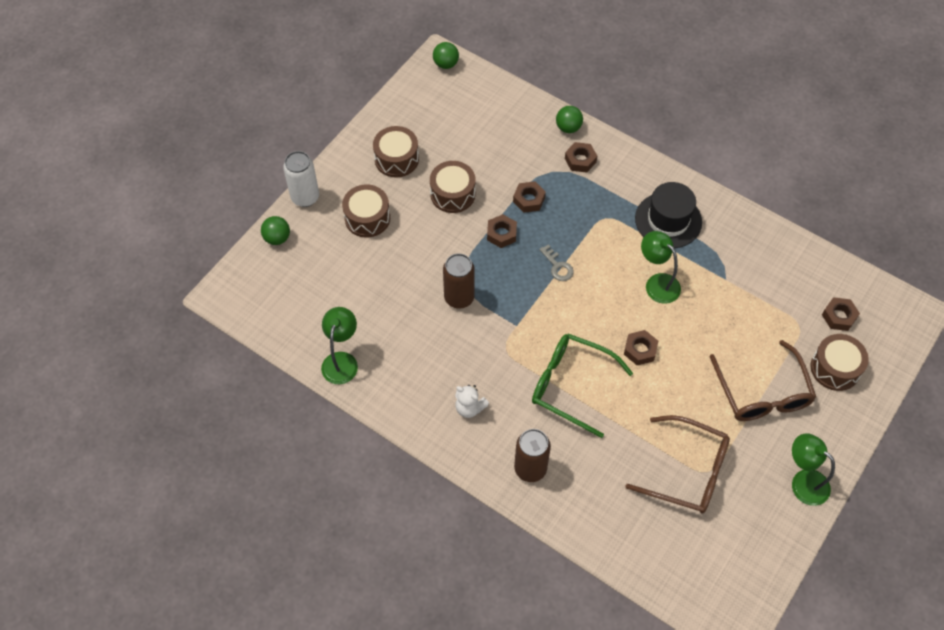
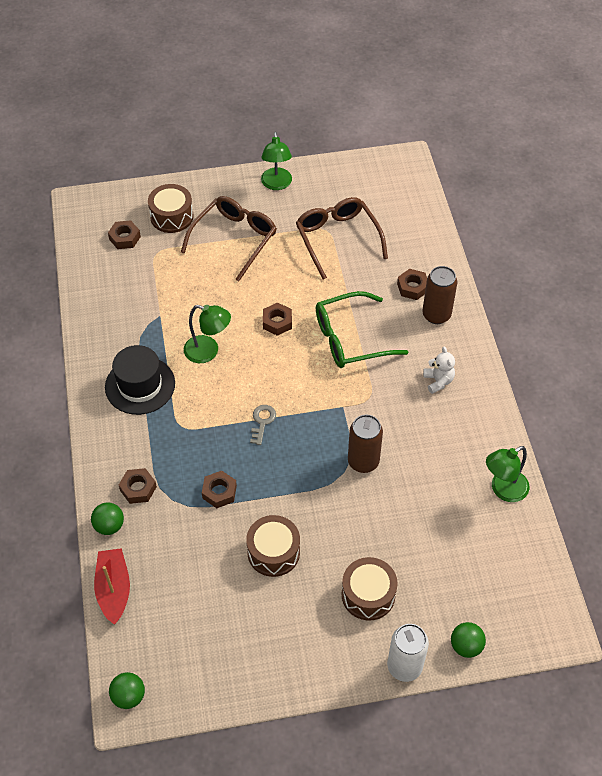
camera: 135 degrees left, 5 degrees down
brown drum [373,126,419,178] -> none
brown nut [487,214,517,248] -> brown nut moved to [397,269,427,300]
green glasses [532,333,633,438] -> green glasses turned 90 degrees clockwise [316,291,408,368]
green lamp [641,231,681,304] -> green lamp turned 75 degrees counterclockwise [184,305,231,363]
none -> red boat [94,548,130,625]

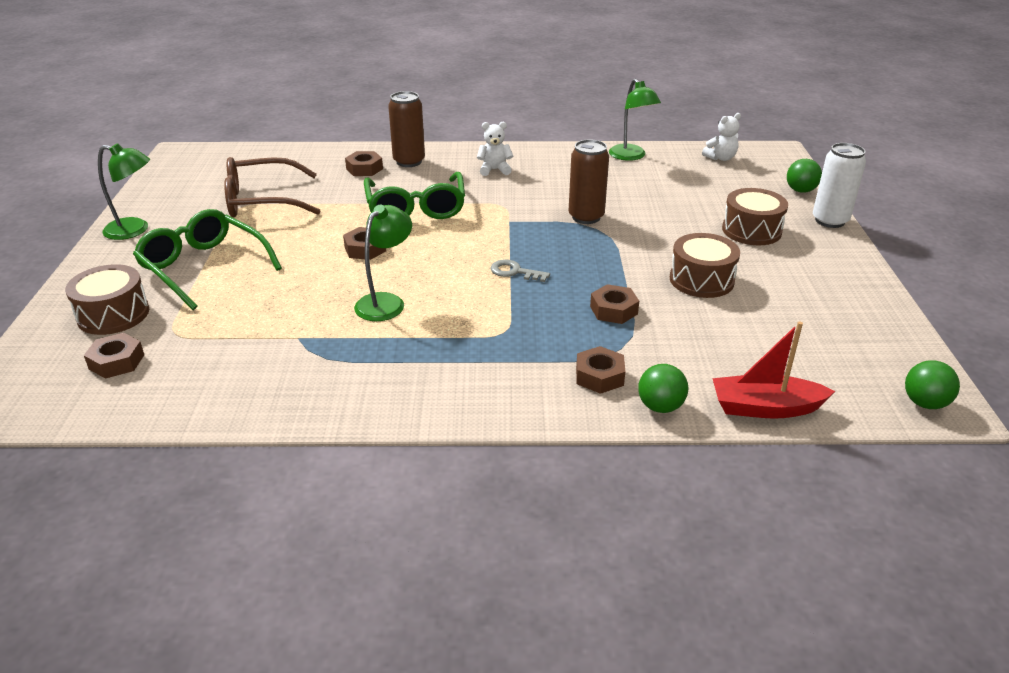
camera: 80 degrees left, 20 degrees down
black hat [105,345,175,415] -> none
brown glasses [181,196,277,281] -> green glasses [133,209,282,310]
none -> white teddy bear [702,113,741,161]

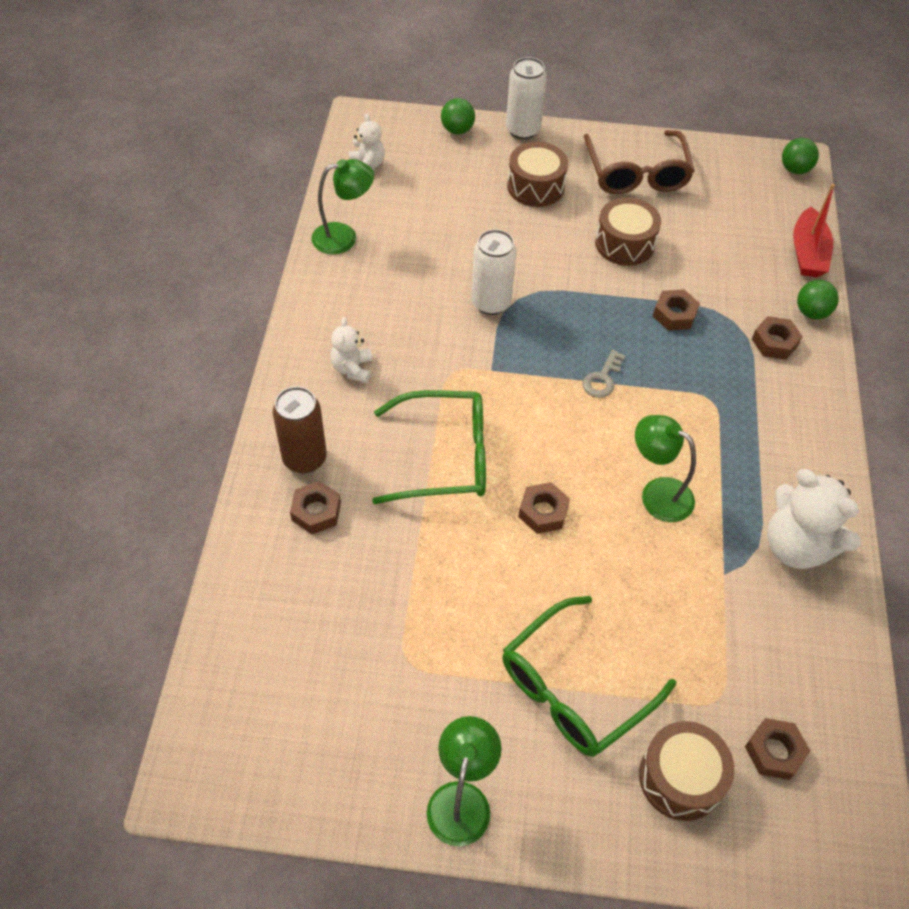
camera: 85 degrees left, 20 degrees up
brown glasses [224,157,320,217] -> brown glasses moved to [583,130,695,194]
brown can [569,139,609,224] -> white can [471,229,517,315]
none -> white teddy bear [767,469,861,569]

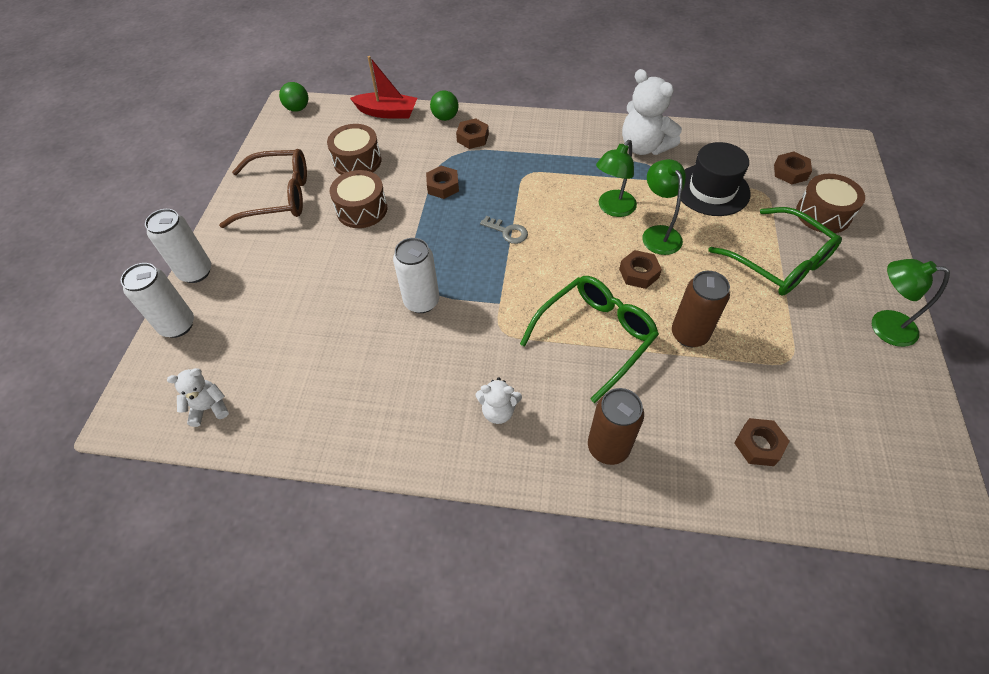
camera: 85 degrees left, 0 degrees up
brown nut [290,481,341,534] -> brown nut moved to [734,418,790,466]
green lamp [312,159,374,254] -> green lamp moved to [642,159,686,255]
green glasses [372,390,486,504] -> green glasses turned 45 degrees clockwise [520,276,659,403]
green ball [441,98,475,134] -> white can [121,263,194,338]
brown drum [507,142,568,207] -> brown drum moved to [327,124,381,175]
white teddy bear [767,469,861,569] -> white teddy bear turned 90 degrees clockwise [622,69,682,155]
none -> brown can [672,271,730,347]
none -> black hat [677,142,751,216]

